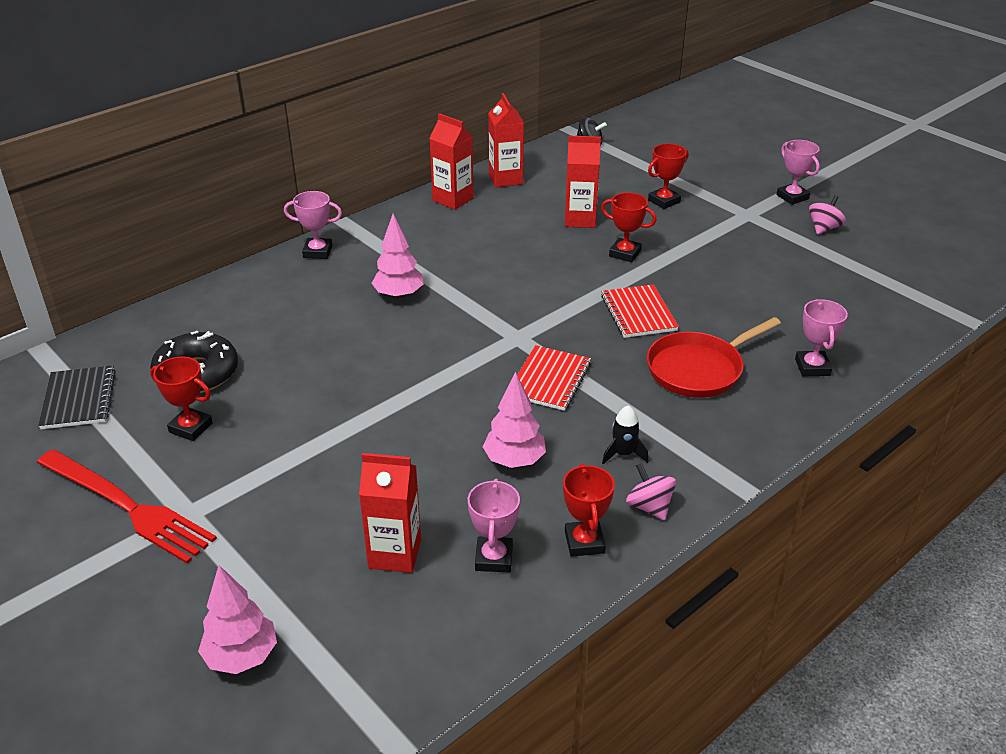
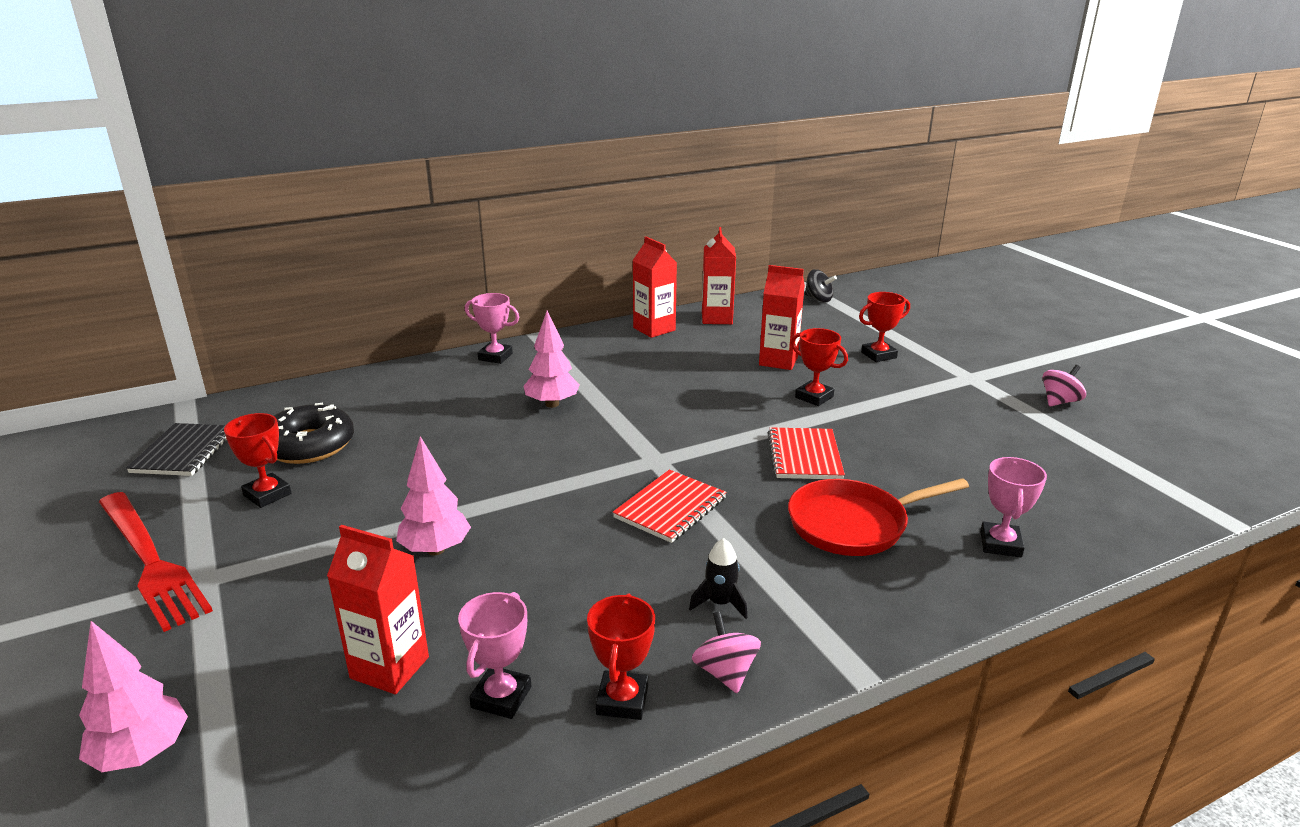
camera: 15 degrees right, 10 degrees down
pink tree [483,371,546,468] -> pink tree moved to [396,436,471,555]
pink trophy [776,140,820,205] -> none

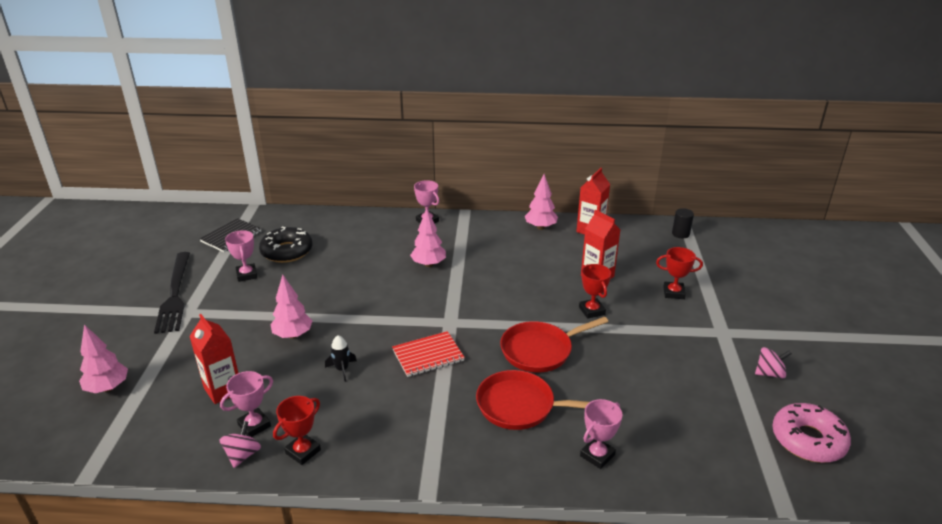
camera: 30 degrees right, 5 degrees up
red fork [99,492,213,632] -> black fork [154,252,190,334]
red trophy [224,413,291,508] -> pink trophy [225,230,257,282]
red carton [632,237,677,338] -> pink tree [525,174,558,230]
black rocket [689,538,748,619] -> black rocket moved to [325,335,357,382]
pink spinning top [692,611,761,693] -> pink spinning top moved to [219,421,261,468]
red notebook [768,427,845,479] -> red pan [500,317,608,372]
black spinning top [804,269,837,302] -> black cylinder [672,208,694,238]
none -> pink donut [772,403,851,463]

